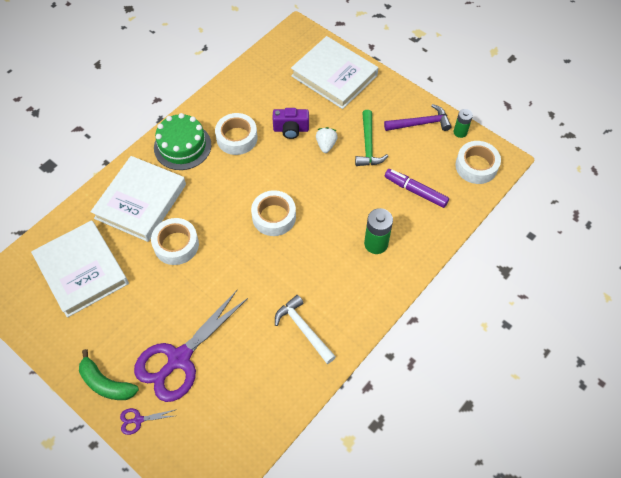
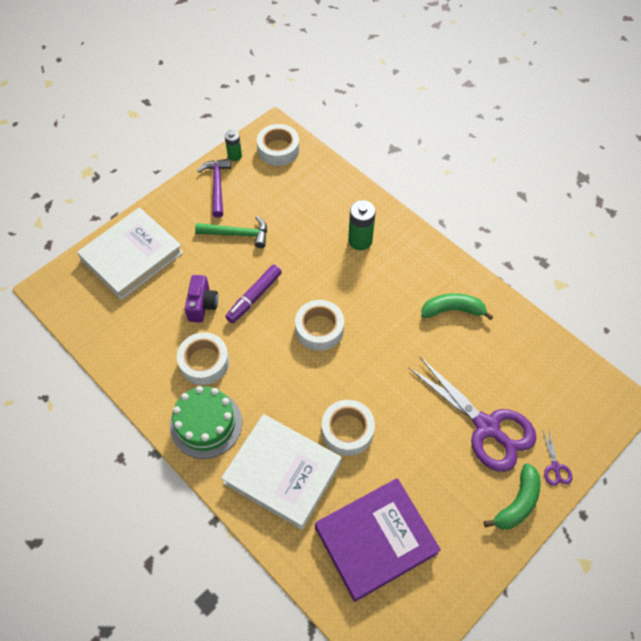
camera: 85 degrees left, 0 degrees up
white book [31,220,129,318] -> purple book [315,478,441,602]
white hammer [275,295,336,364] -> green banana [421,293,494,320]
white strawberry [316,127,338,153] -> none
purple marker [385,169,449,208] -> purple marker moved to [225,264,282,323]

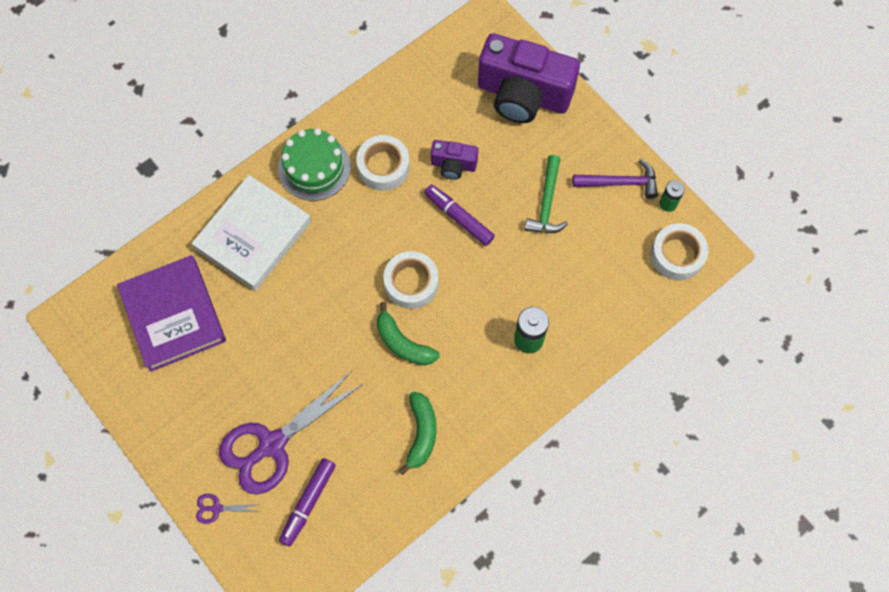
camera: 95 degrees right, 10 degrees up
white book [77,207,183,300] -> purple camera [478,33,580,123]
white tape [322,400,375,456] -> none
green banana [484,463,541,529] -> green banana moved to [377,302,440,365]
none -> purple marker [279,458,336,547]

